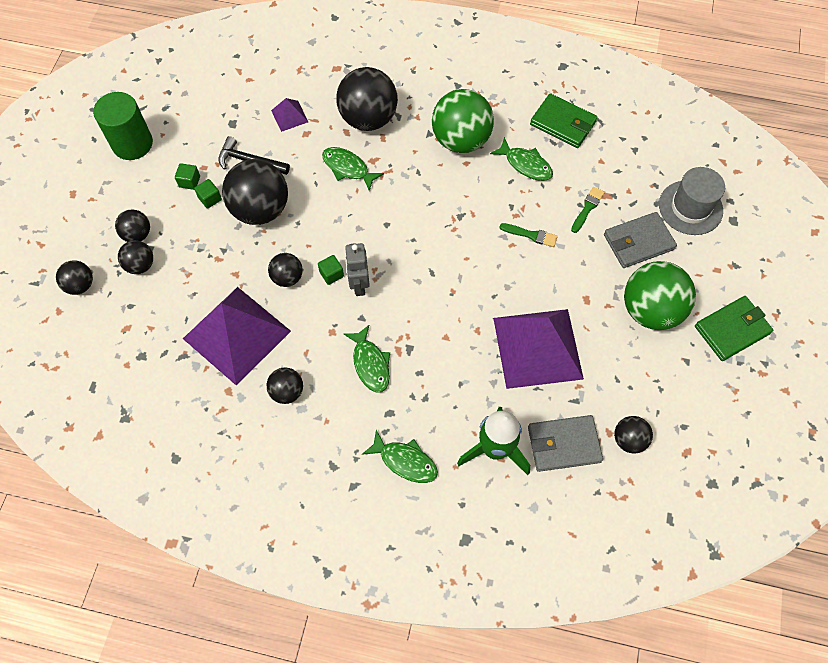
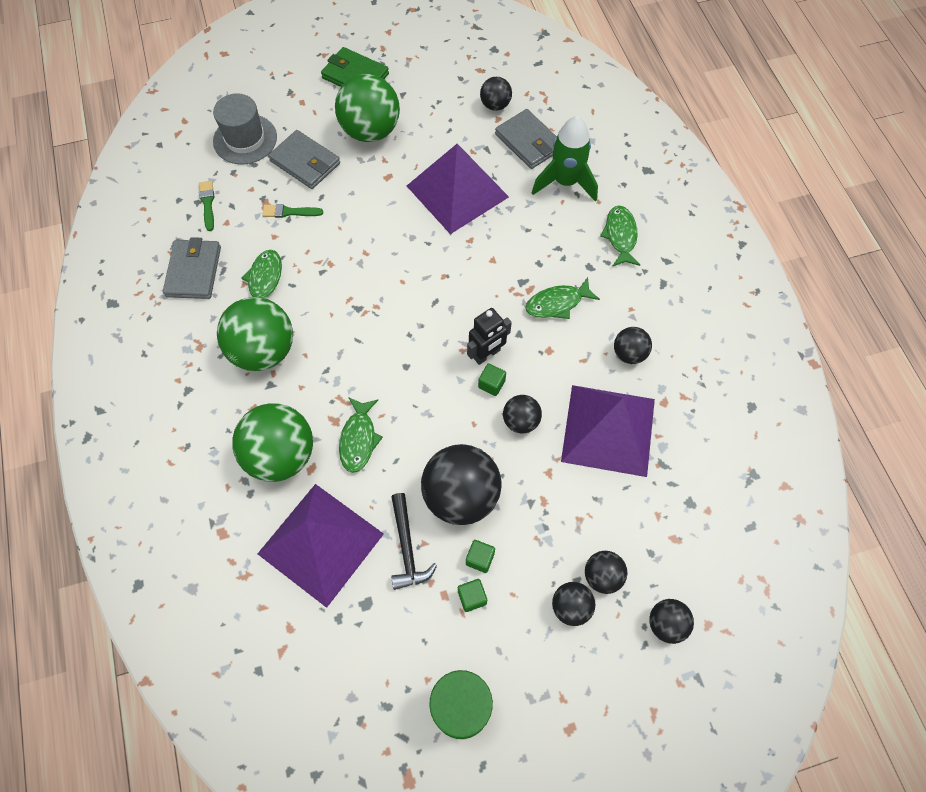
camera: 120 degrees left, 0 degrees up
purple pyramid [271,98,308,132] -> purple pyramid [257,484,384,608], size x2.32
black ball [336,67,398,131] -> green ball [232,403,313,482]
green fish [344,325,390,393] -> green fish turned 150 degrees counterclockwise [525,277,600,319]
grey robot [345,243,370,296] -> black robot [467,308,512,365]
green brush [499,223,558,247] -> green brush moved to [199,181,214,231]
green wallet [530,93,598,148] -> grey wallet [163,237,221,299]

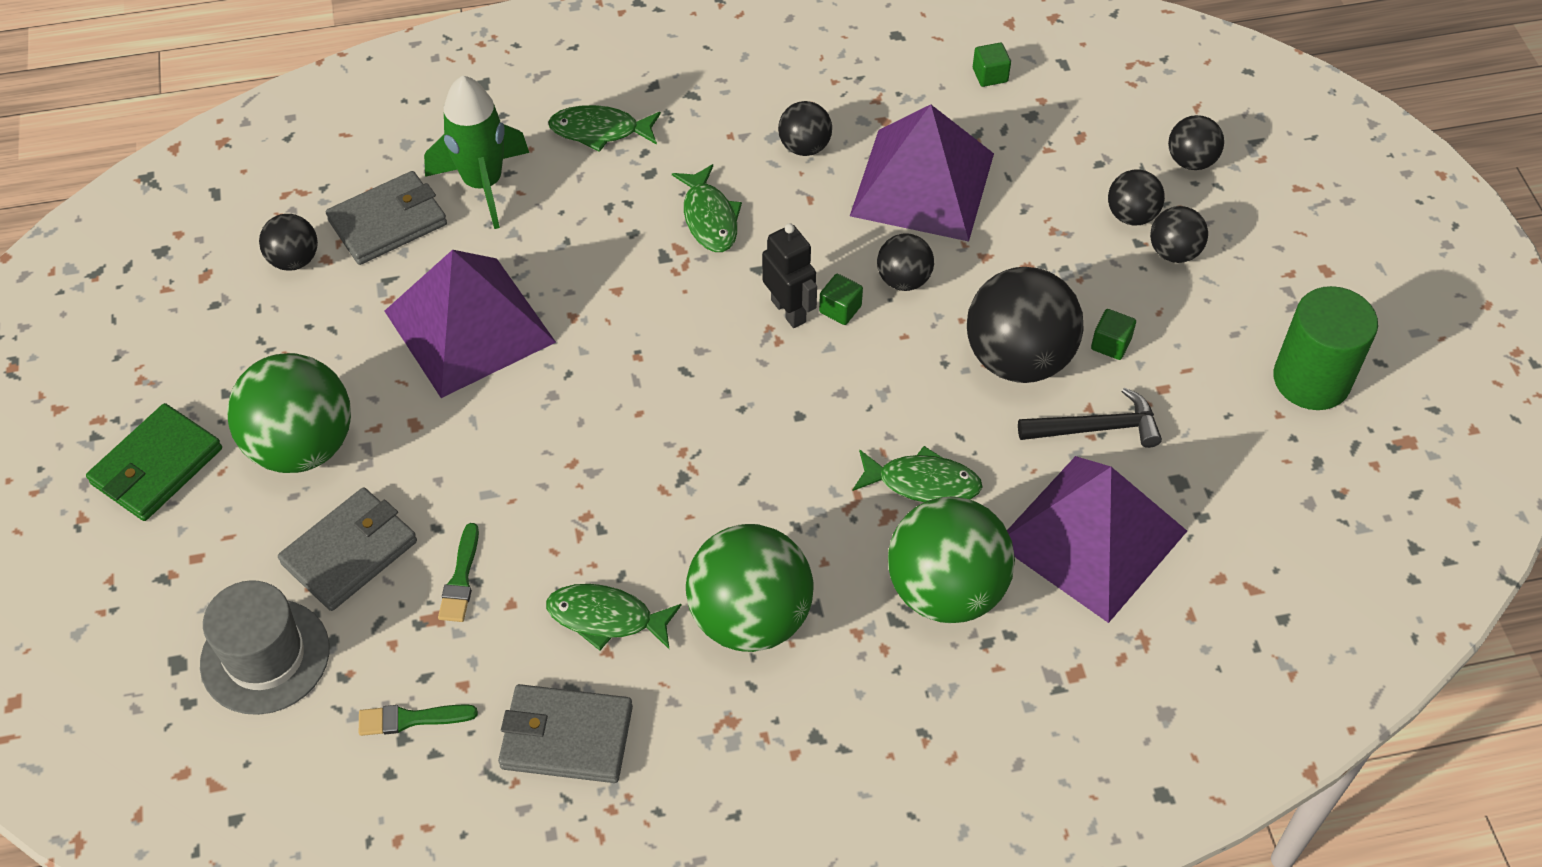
camera: 85 degrees left, 10 degrees down
green cube [458,579,487,612] -> green cube moved to [973,43,1011,87]

